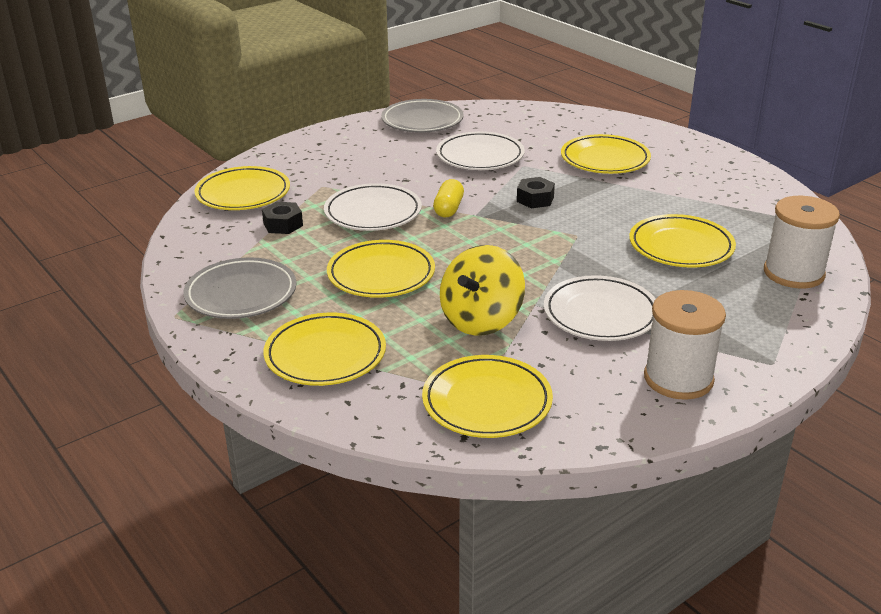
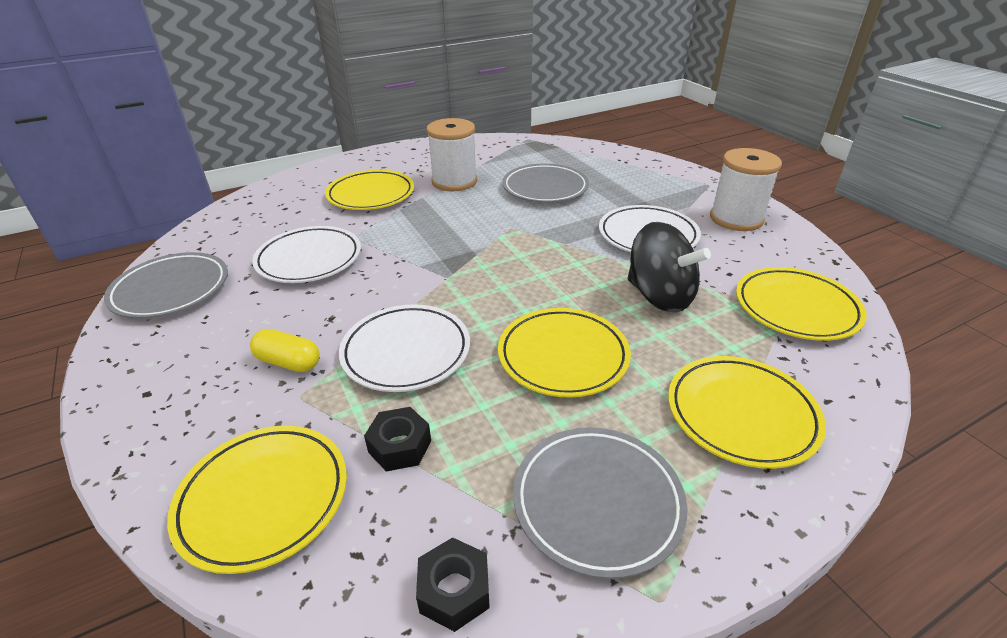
camera: 80 degrees left, 5 degrees up
yellow capsule [433,179,464,217] -> yellow capsule moved to [250,329,320,372]
yellow spinning top [440,245,525,336] -> black spinning top [628,222,711,313]
black nut [517,177,555,208] -> black nut moved to [416,537,490,632]
yellow plate [629,214,736,268] -> grey plate [502,164,589,203]
white spool [764,196,840,289] -> white spool moved to [427,118,477,191]

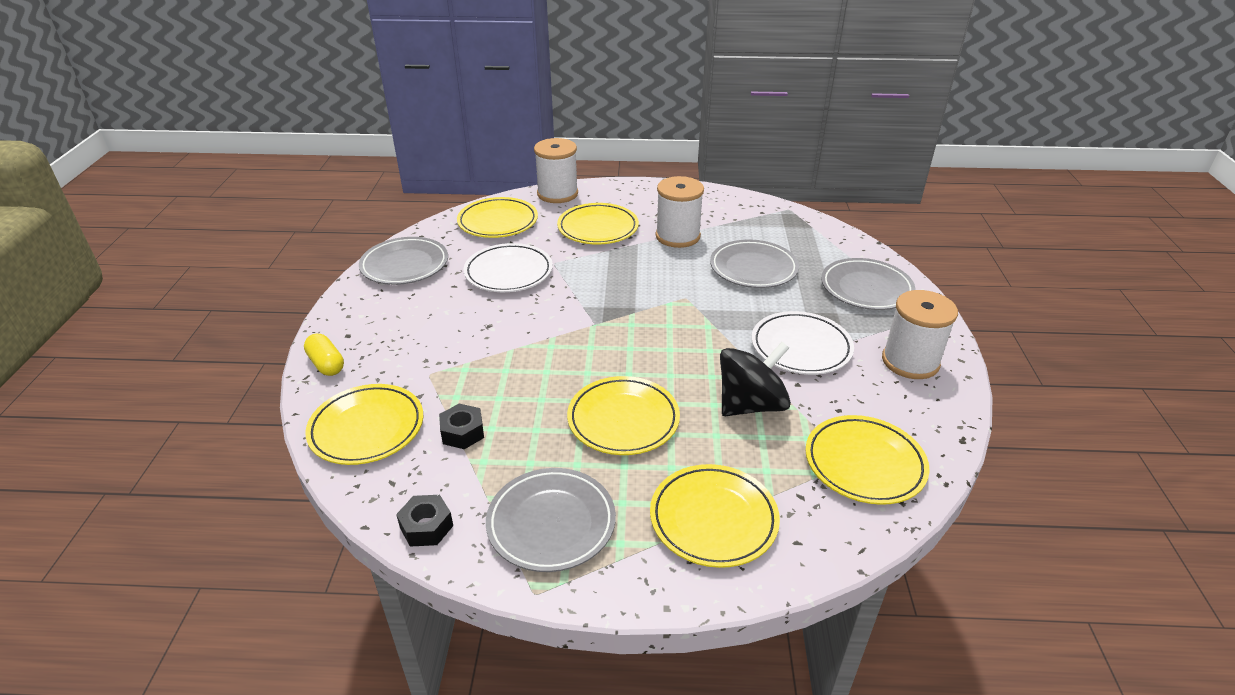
camera: 30 degrees right, 0 degrees up
yellow capsule [250,329,320,372] -> yellow capsule moved to [304,334,344,376]
white plate [339,304,470,392] -> none
black spinning top [628,222,711,313] -> black spinning top turned 105 degrees counterclockwise [720,342,791,416]
none -> yellow plate [457,197,538,238]
none -> white spool [534,138,578,203]
none -> grey plate [821,258,915,310]

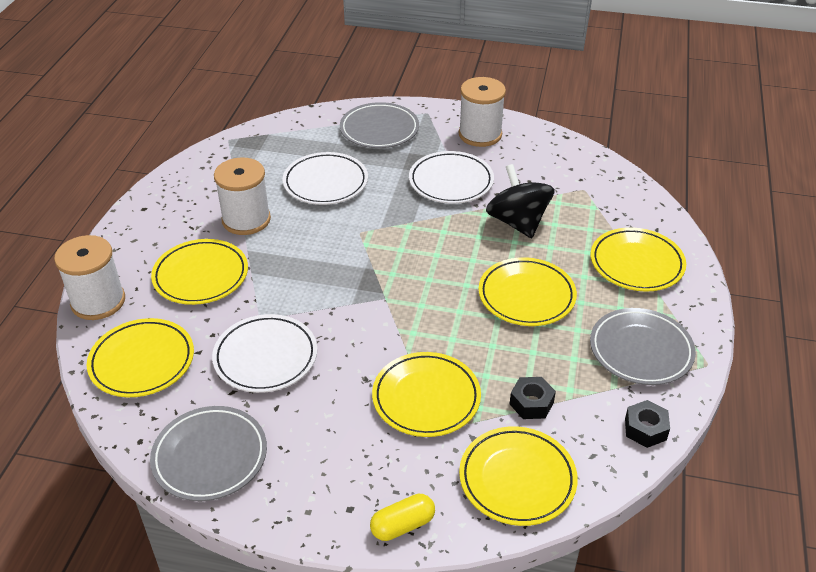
camera: 80 degrees left, 5 degrees up
grey plate [710,239,799,288] -> white plate [283,152,368,205]
yellow plate [806,415,930,505] -> yellow plate moved to [372,352,481,437]

